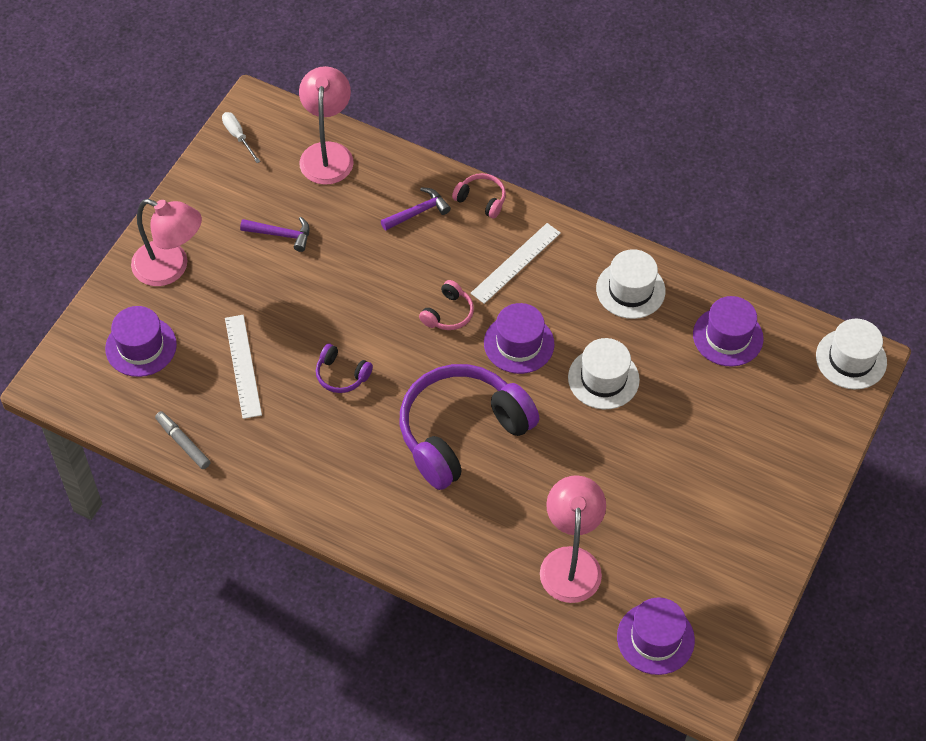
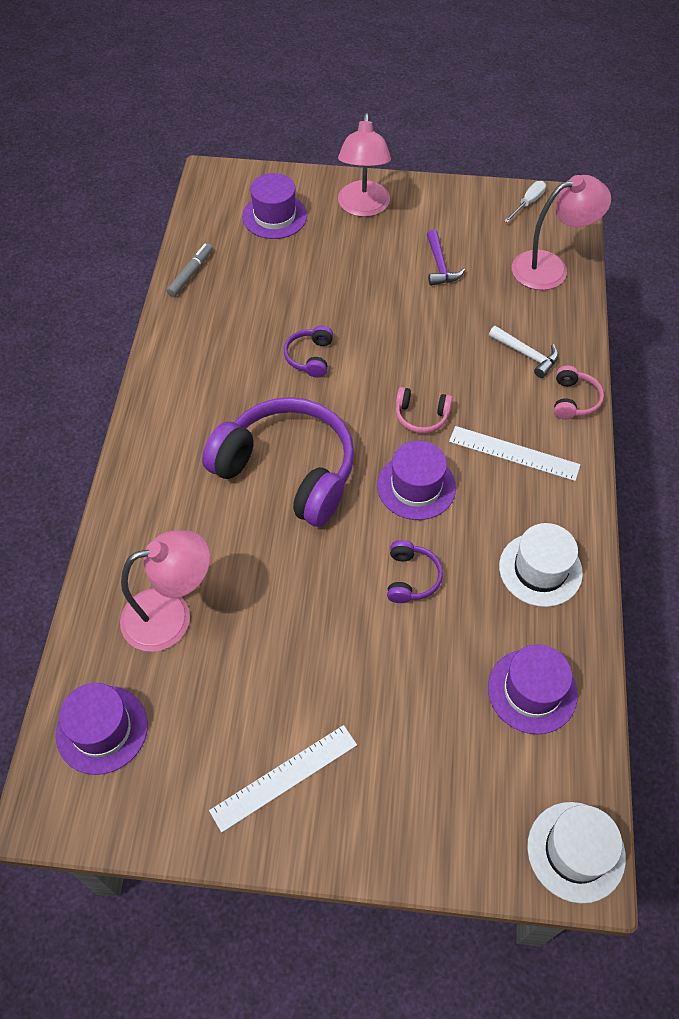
camera: 70 degrees right, 0 degrees up
white ruler [225,315,262,419] -> white ruler moved to [209,725,357,833]
purple hammer [381,187,451,231] -> white hammer [489,326,559,378]
white hat [568,338,640,409] -> purple headphones [387,540,443,603]

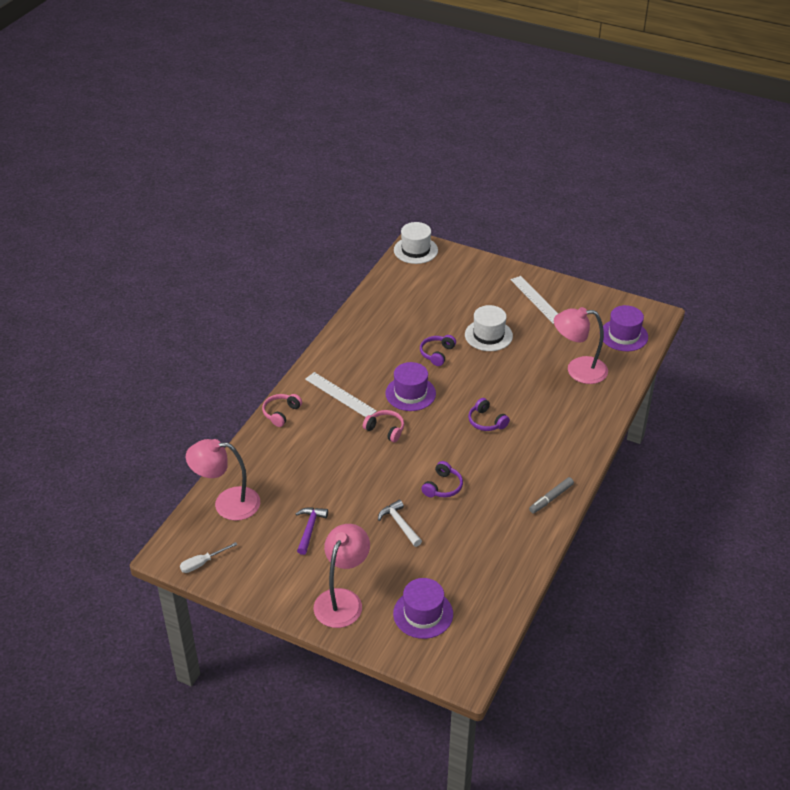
camera: 160 degrees left, 15 degrees down
grey marker [166,243,212,297] -> grey marker moved to [529,477,574,513]
purple headphones [202,397,354,527] -> purple headphones [468,398,510,431], size x0.42
white ruler [209,725,357,833] -> white ruler turned 75 degrees clockwise [511,276,558,324]
purple hat [488,644,578,734] -> none
white hammer [489,326,559,378] -> white hammer moved to [378,500,422,547]
white hat [499,523,583,607] -> white hat moved to [465,305,513,351]

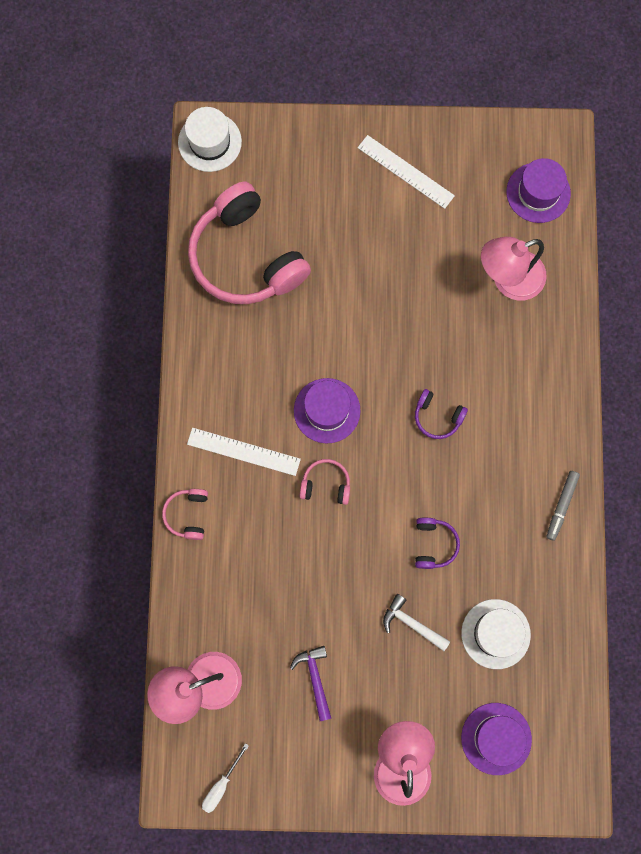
camera: 25 degrees left, 35 degrees up
purple headphones [420,335,456,366] -> none
white hat [465,305,513,351] -> white hat moved to [461,599,531,669]
none -> pink headphones [188,182,311,304]

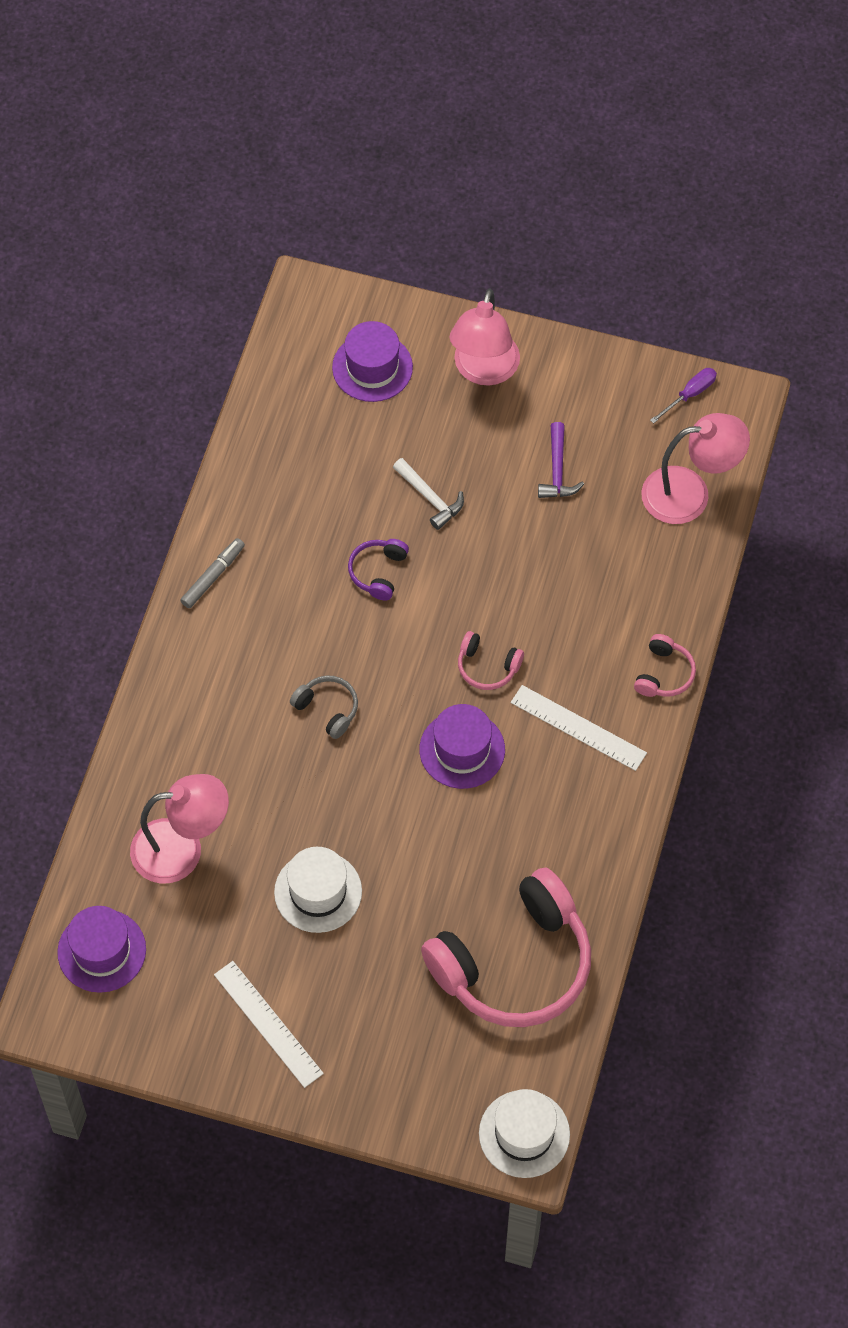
camera: 165 degrees left, 15 degrees down
pink headphones [188,182,311,304] -> pink headphones turned 75 degrees clockwise [421,867,591,1027]
white screwdriver [202,743,249,813] -> purple screwdriver [650,368,717,424]
purple headphones [415,389,468,439] -> grey headphones [290,675,358,739]
white hat [461,599,531,669] -> white hat moved to [274,847,362,933]

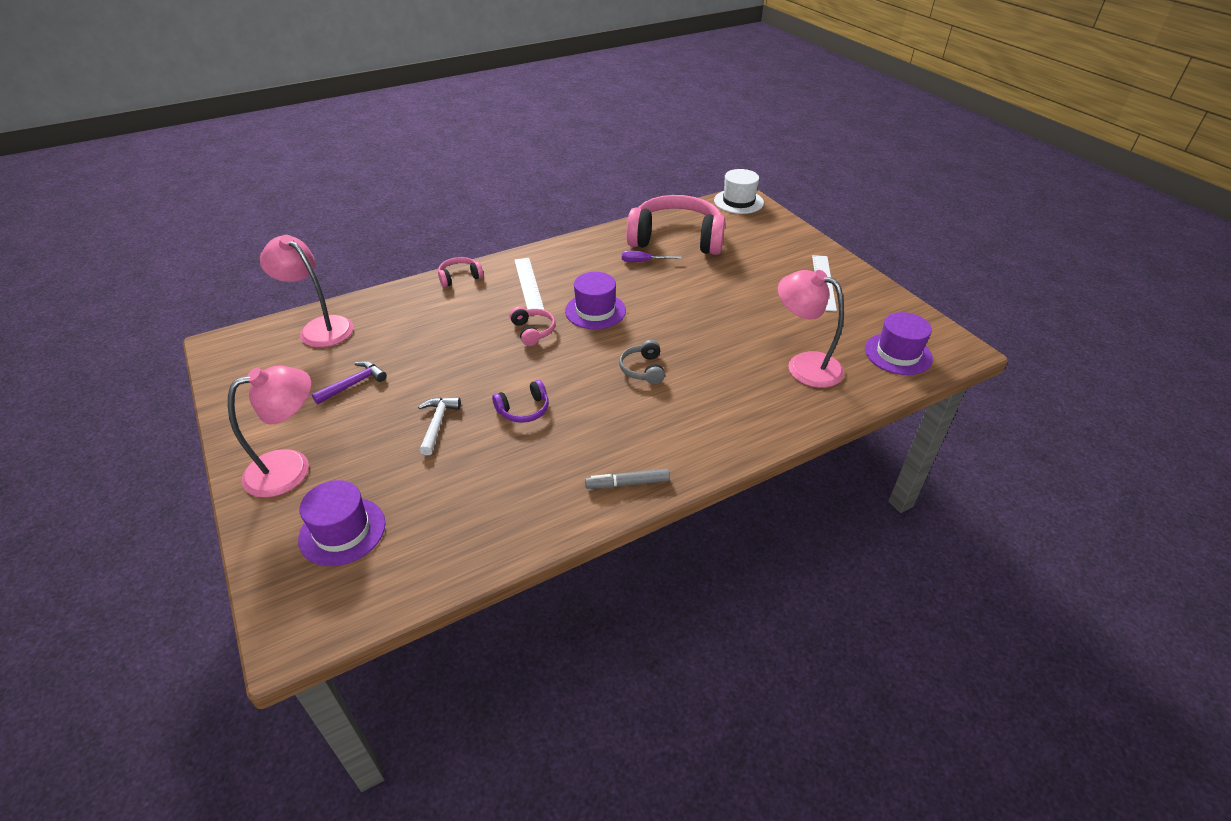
camera: 135 degrees left, 20 degrees down
white hat [274,847,362,933] -> none
purple screwdriver [650,368,717,424] -> purple screwdriver moved to [622,251,682,262]

